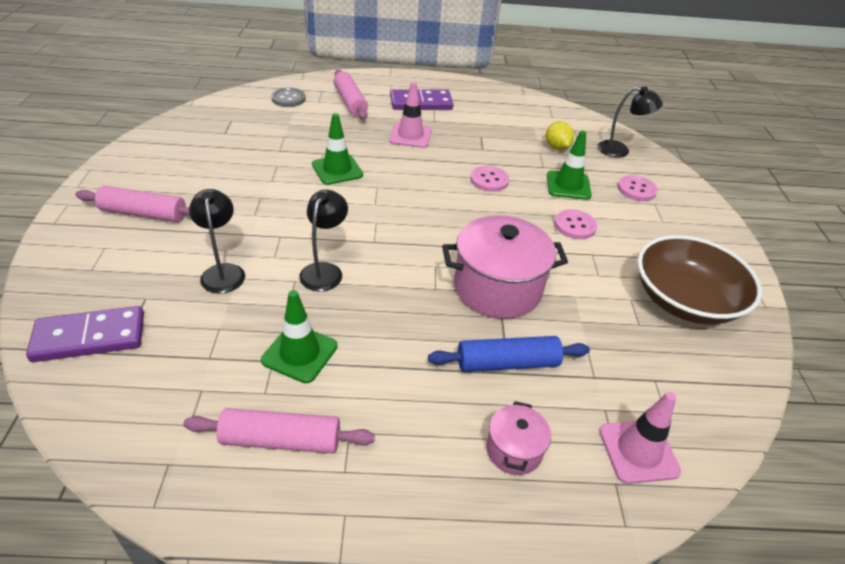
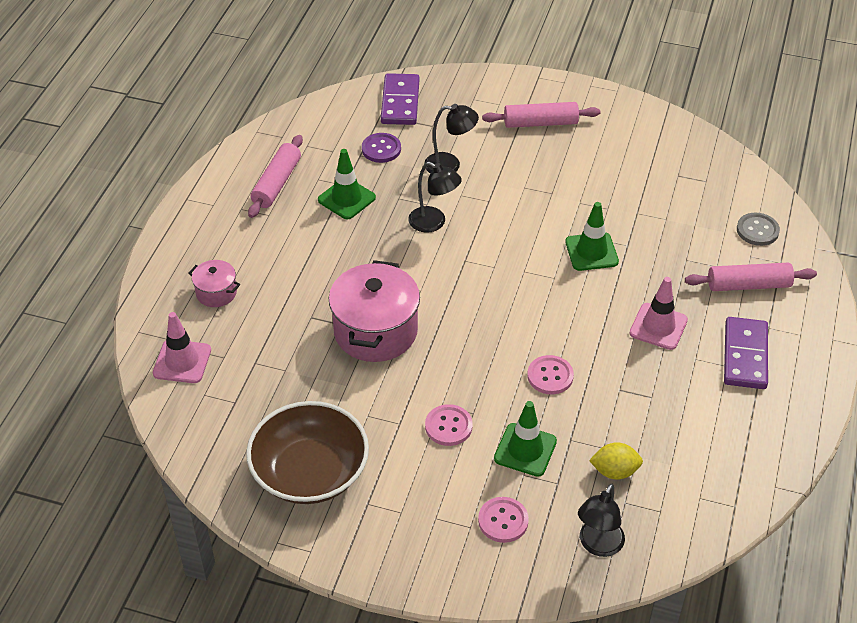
camera: 110 degrees right, 5 degrees up
pink rolling pin [76,186,190,222] -> pink rolling pin turned 60 degrees clockwise [482,102,600,128]
blue rolling pin [428,336,590,372] -> none
none -> purple button [362,133,401,163]

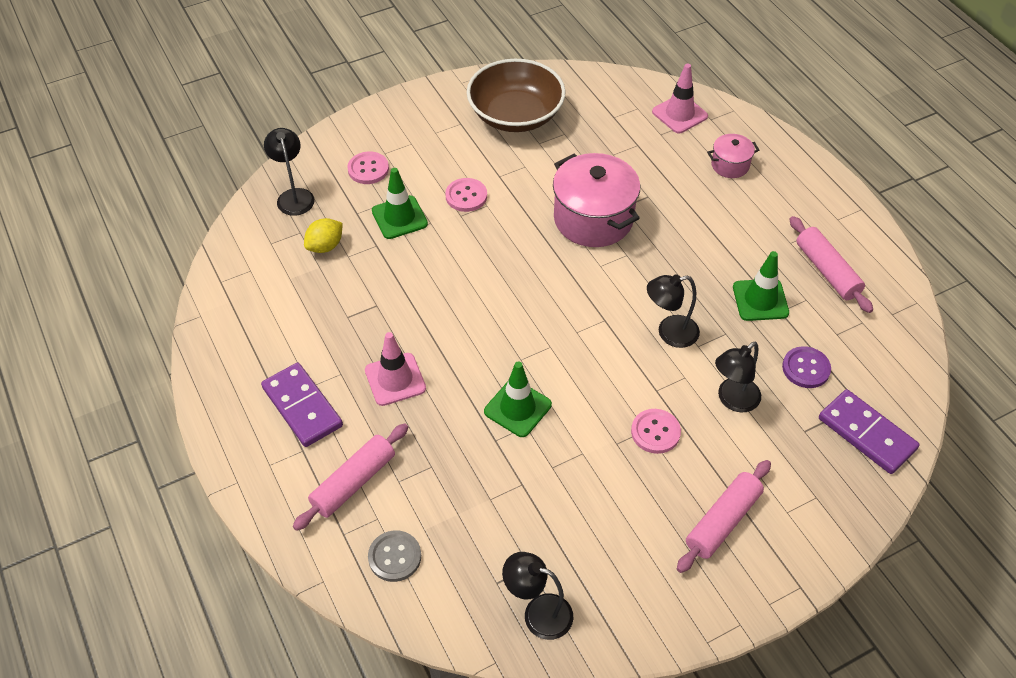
camera: 135 degrees right, 5 degrees up
pink button [527,355,574,394] -> pink button moved to [631,409,681,454]
none -> black lamp [502,552,574,640]

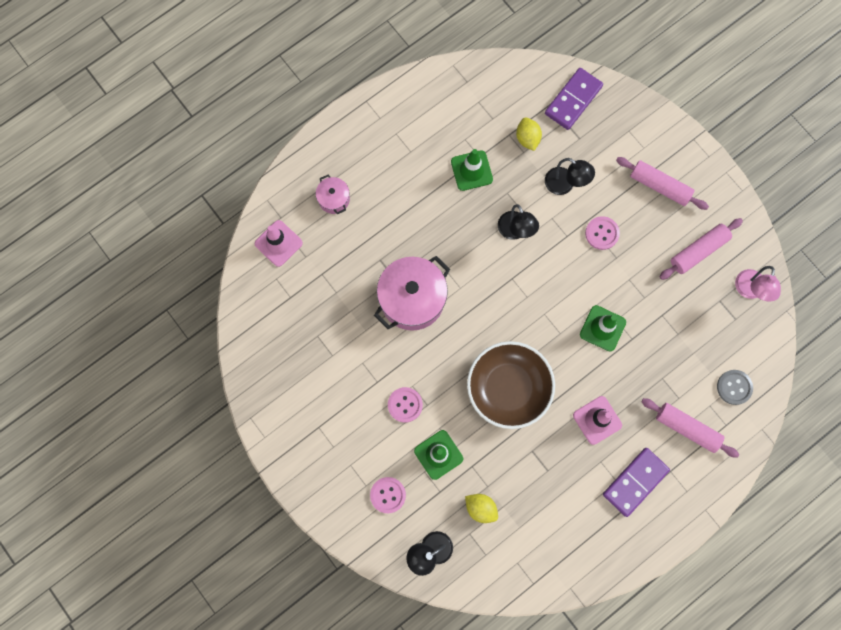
camera: 100 degrees left, 25 degrees up
brown bowl [467,59,566,132] -> brown bowl moved to [467,341,555,429]
black lamp [502,552,574,640] -> pink lamp [735,266,781,302]
purple button [782,346,831,388] -> yellow lemon [516,117,542,151]
pink rolling pin [790,216,873,313] -> pink rolling pin moved to [660,218,743,280]

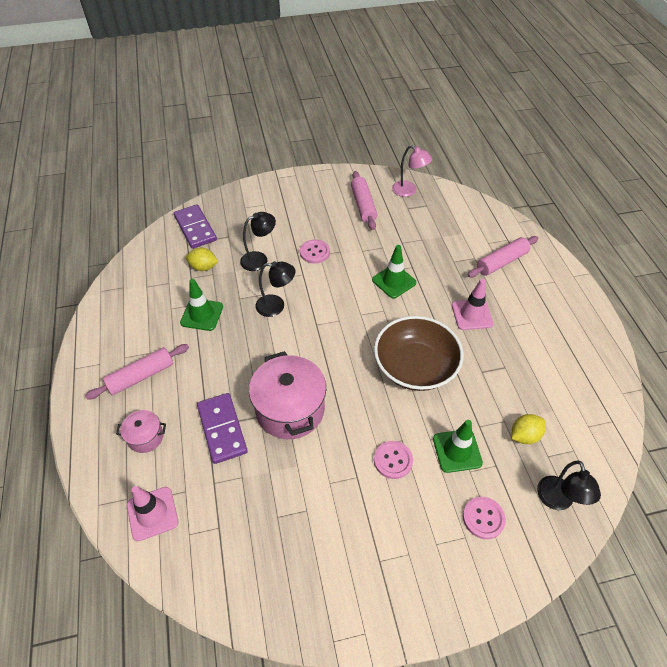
camera: 65 degrees left, 25 degrees down
purple domino [603,448,670,517] -> purple domino moved to [197,393,248,464]
pink rolling pin [616,157,709,210] -> pink rolling pin moved to [85,344,189,400]
grey button [717,370,753,405] -> none

